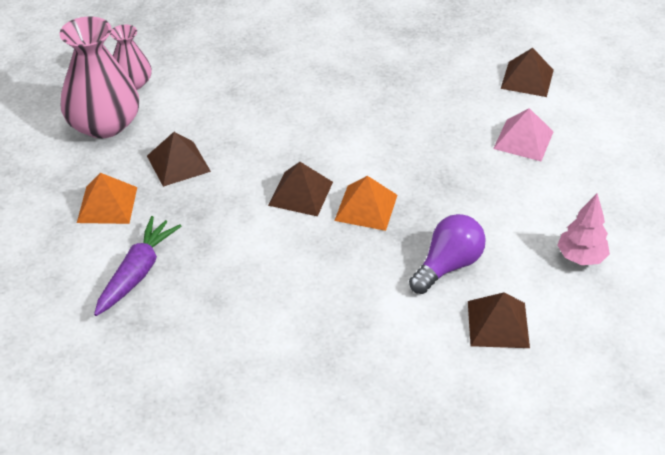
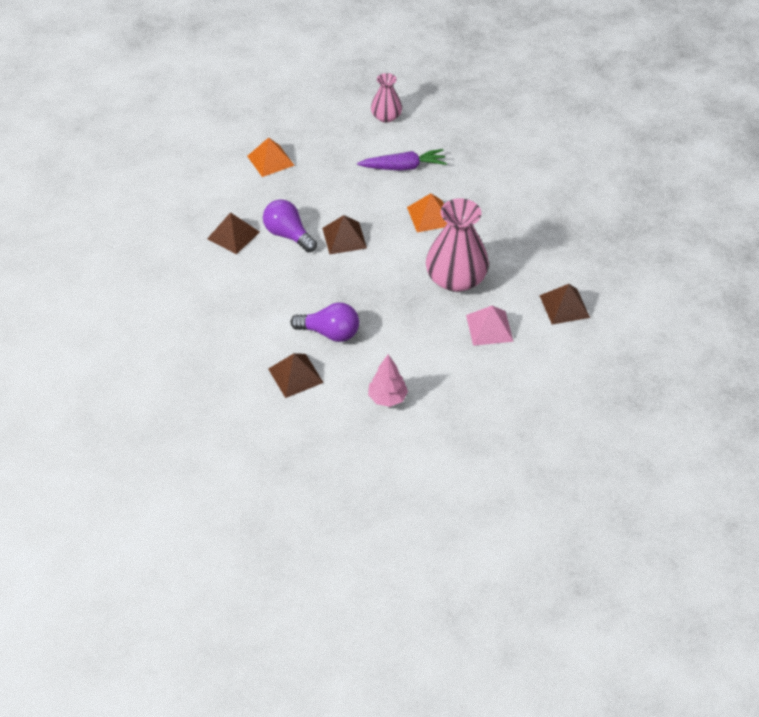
camera: 60 degrees right, 5 degrees up
pink vase [60,16,139,138] -> pink vase moved to [426,198,489,292]
purple carrot [94,216,181,316] -> purple carrot moved to [357,149,447,171]
brown pyramid [147,132,211,187] -> brown pyramid moved to [207,212,260,254]
orange pyramid [334,176,397,231] -> orange pyramid moved to [407,193,447,232]
none -> purple light bulb [263,199,317,253]

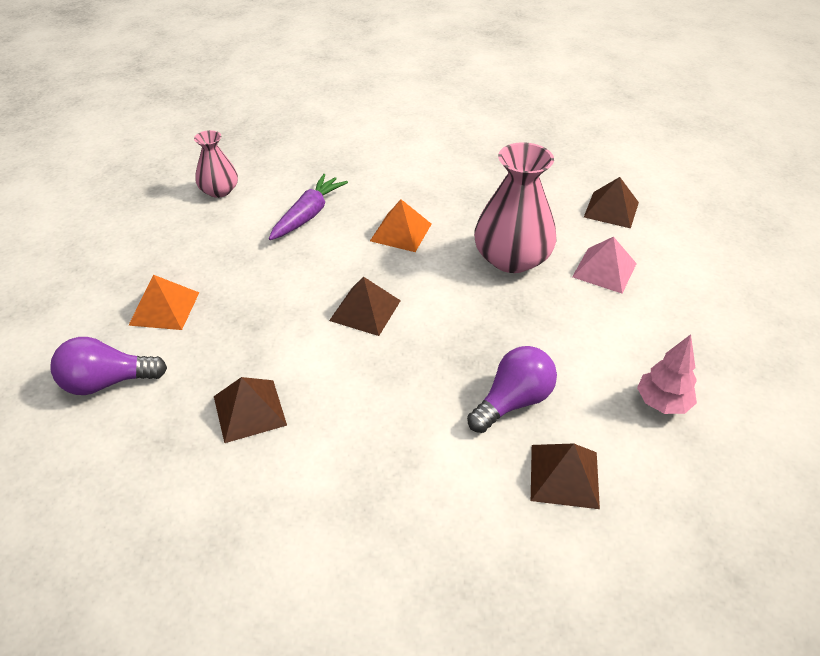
camera: 55 degrees left, 5 degrees down
purple light bulb [263,199,317,253] -> purple light bulb moved to [51,337,167,395]

